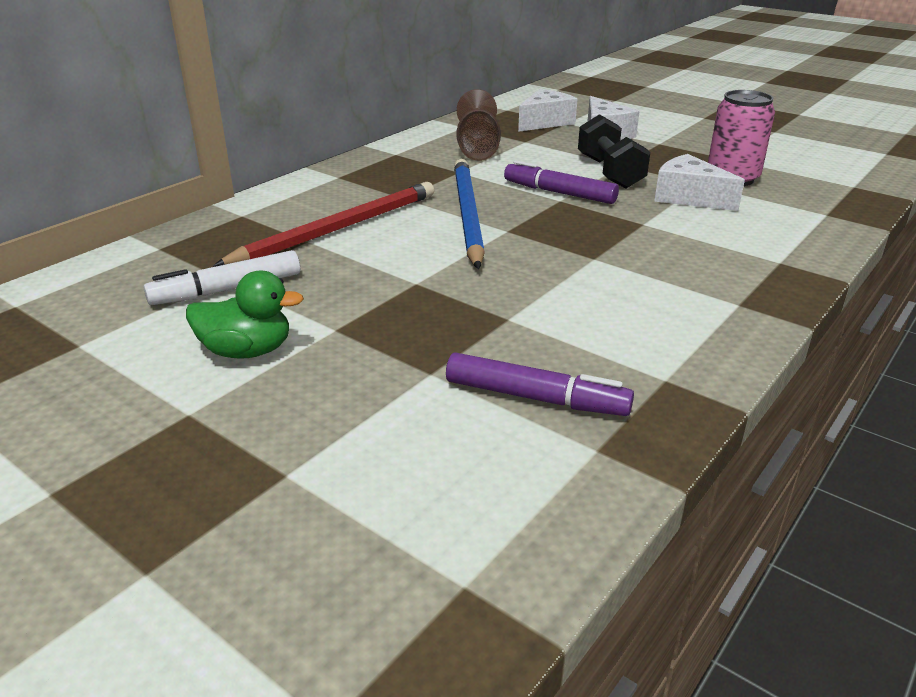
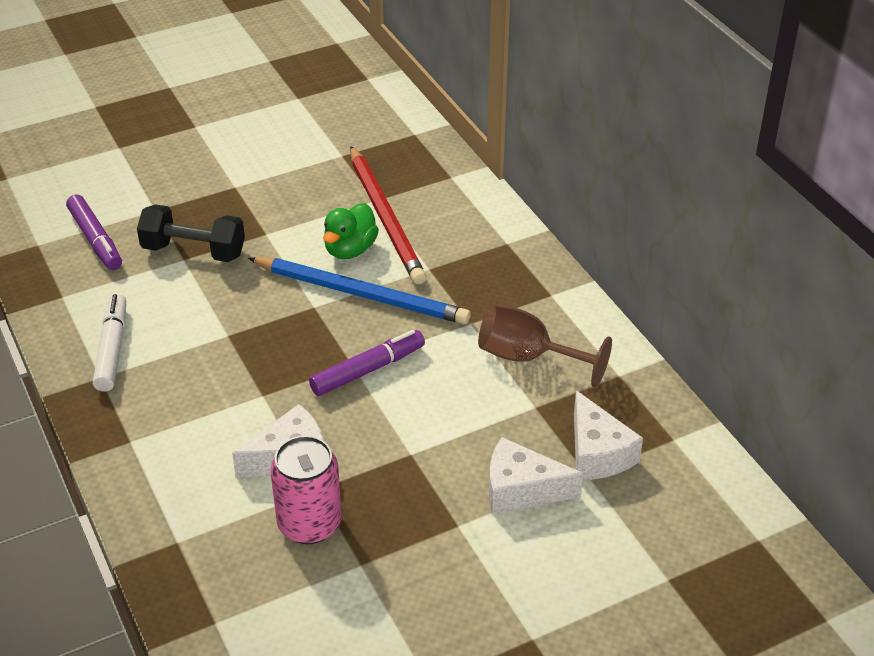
camera: 115 degrees right, 10 degrees up
white marker [144,250,300,305] -> white marker moved to [93,294,126,392]
green duck [186,271,304,359] -> green duck moved to [323,203,379,259]
purple marker [446,352,634,416] -> purple marker turned 75 degrees counterclockwise [66,194,122,270]
black dumbbell [578,114,650,188] -> black dumbbell moved to [137,204,245,262]

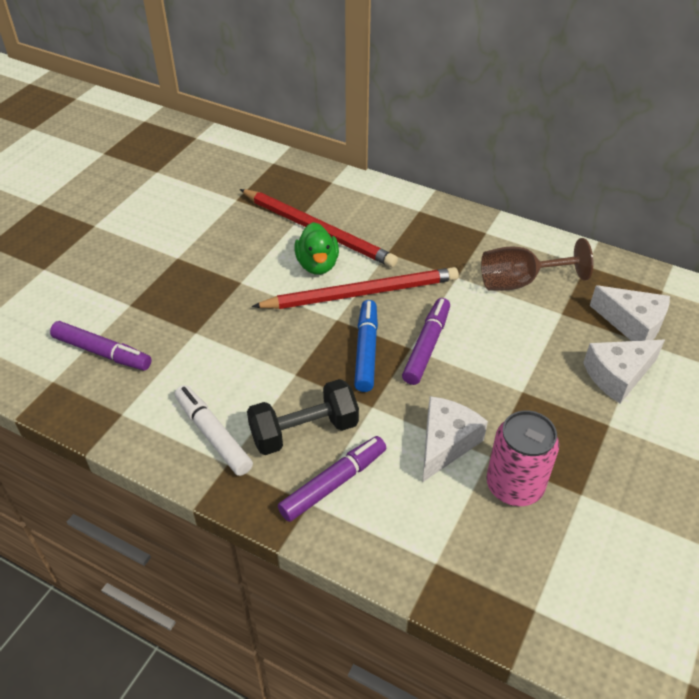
camera: 35 degrees left, 5 degrees up
black dumbbell [137,204,245,262] -> black dumbbell moved to [247,379,359,455]
blue pencil [248,257,471,325] -> red pencil [252,267,459,309]
none -> purple marker [278,436,386,522]
none -> blue marker [354,300,378,392]

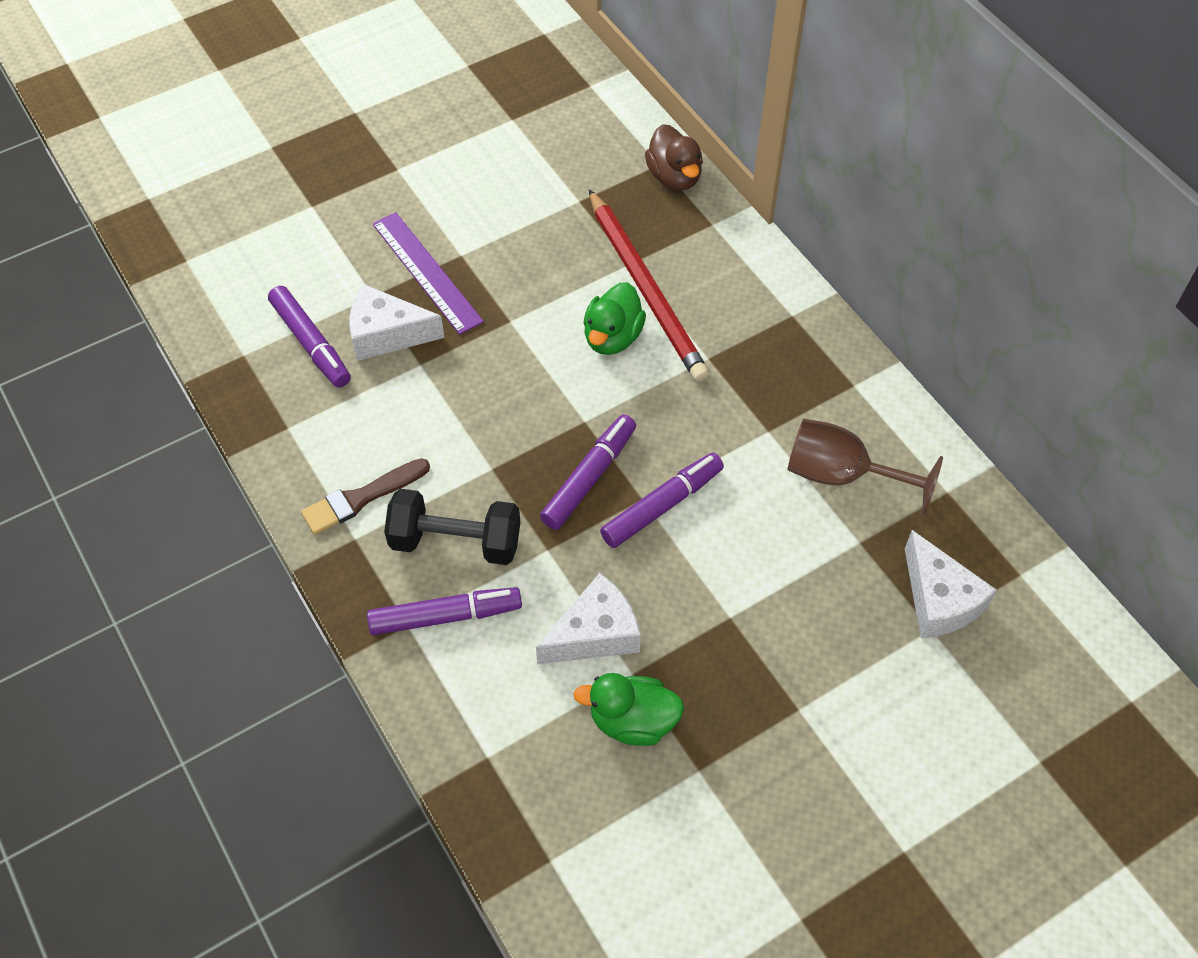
camera: 30 degrees right, 10 degrees up
white marker [175,385,253,476] -> brown brush [301,458,430,535]
red pencil [252,267,459,309] -> none
blue marker [354,300,378,392] -> purple marker [540,415,636,530]
pink can [486,410,559,506] -> green duck [573,673,684,746]
white cheese [583,340,665,404] -> white cheese moved to [350,284,444,361]
none -> purple ruler [372,212,484,335]
none -> brown duck [645,124,703,191]

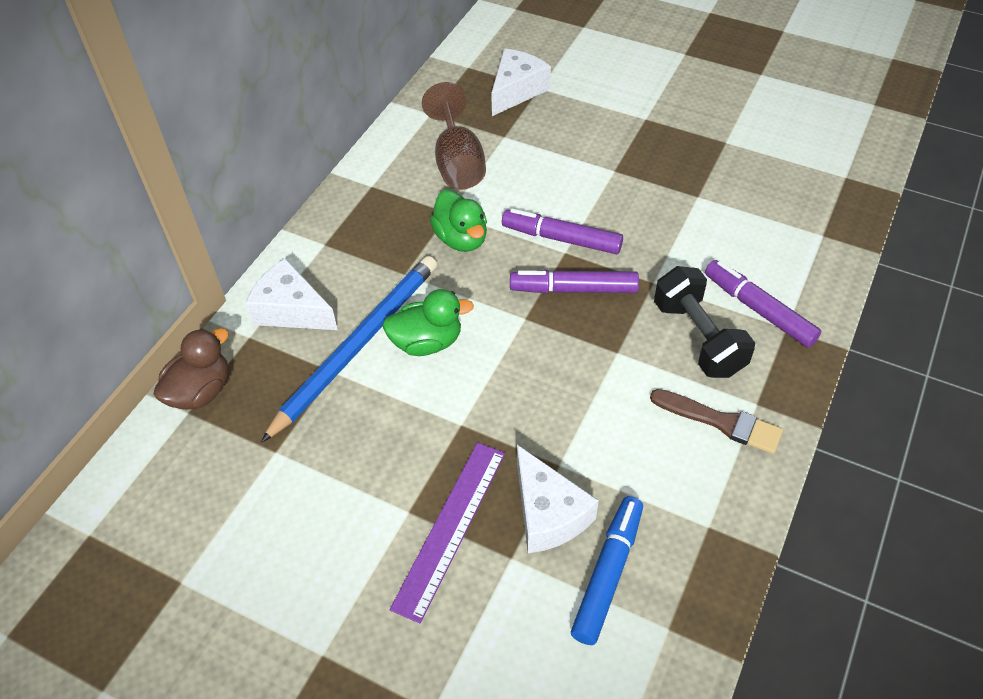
camera: 120 degrees left, 5 degrees down
purple marker [268,286,351,388] -> blue marker [571,496,643,645]
white cheese [536,573,641,664] -> white cheese moved to [245,258,338,330]
green duck [573,673,684,746] -> green duck moved to [430,190,487,252]
red pencil [589,189,709,382] -> blue pencil [261,256,437,443]

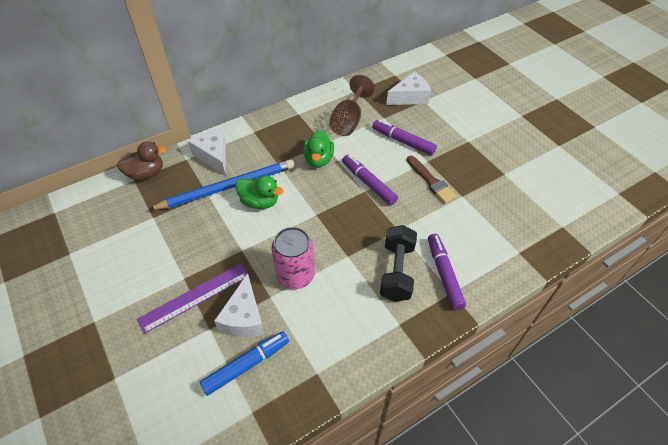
camera: 30 degrees right, 0 degrees up
purple marker [510,270,639,293] -> purple marker moved to [372,119,437,155]
brown brush [650,389,783,454] -> brown brush moved to [407,156,457,203]
none -> pink can [271,227,315,289]

